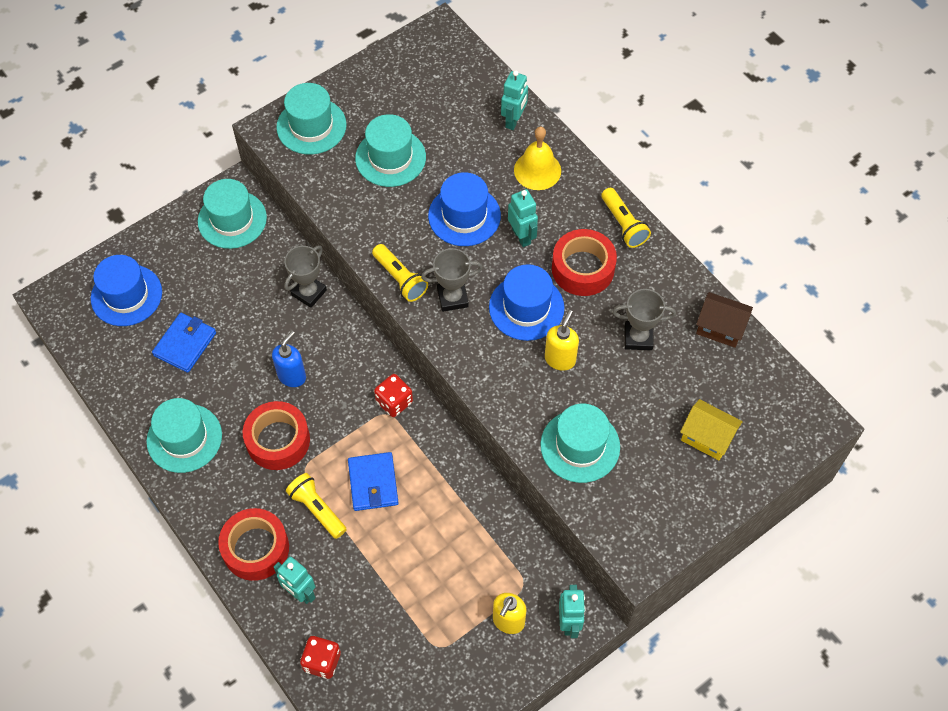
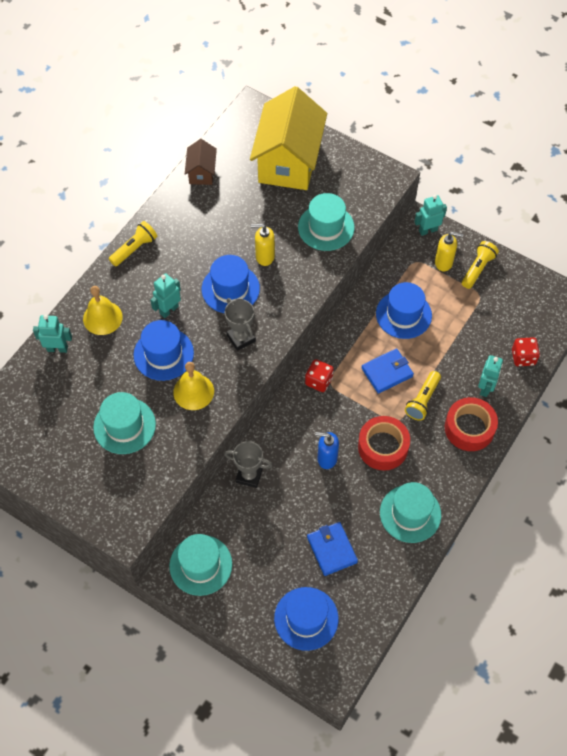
camera: 110 degrees left, 0 degrees up
blue wallet [152,313,216,373] -> blue wallet turned 60 degrees clockwise [307,522,358,576]
turquoise hat [276,83,347,155] -> none
yellow flashlight [372,244,428,302] -> yellow flashlight moved to [462,241,499,289]
red tape [552,229,617,296] -> none
grey trophy [612,289,676,350] -> none
yellow house [680,399,743,460] -> yellow house [250,86,327,190], size x2.17
none -> yellow bell [173,362,214,410]
none -> blue hat [376,282,432,339]

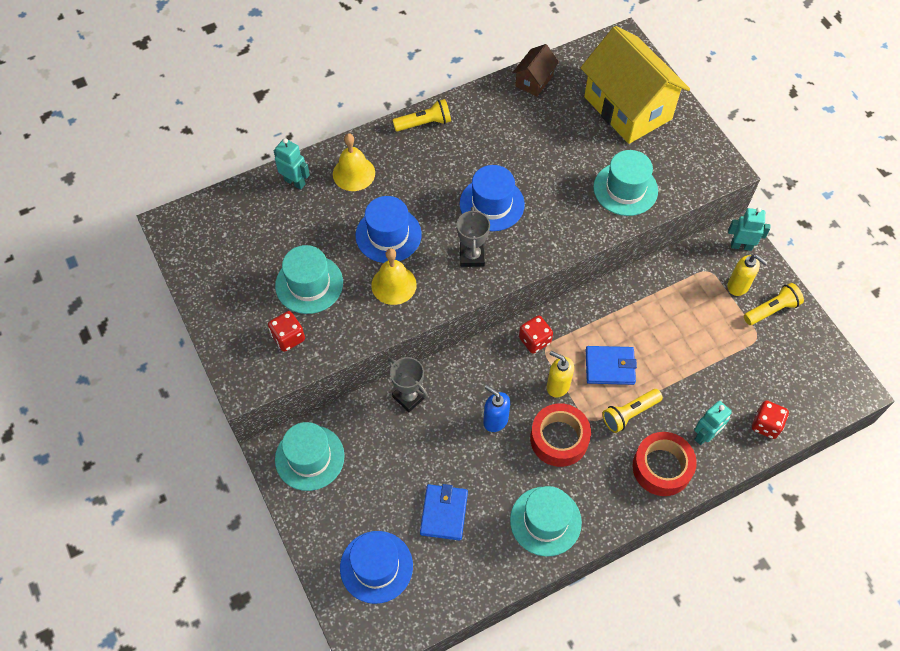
camera: 30 degrees right, 0 degrees up
turquoise robot [150,273,181,318] -> none
yellow house [250,86,327,190] -> yellow house turned 75 degrees counterclockwise [581,26,690,144]
yellow soap dispenser [251,224,275,266] -> yellow soap dispenser moved to [547,351,574,398]
blue hat [376,282,432,339] -> none
none -> red dice [268,311,305,352]

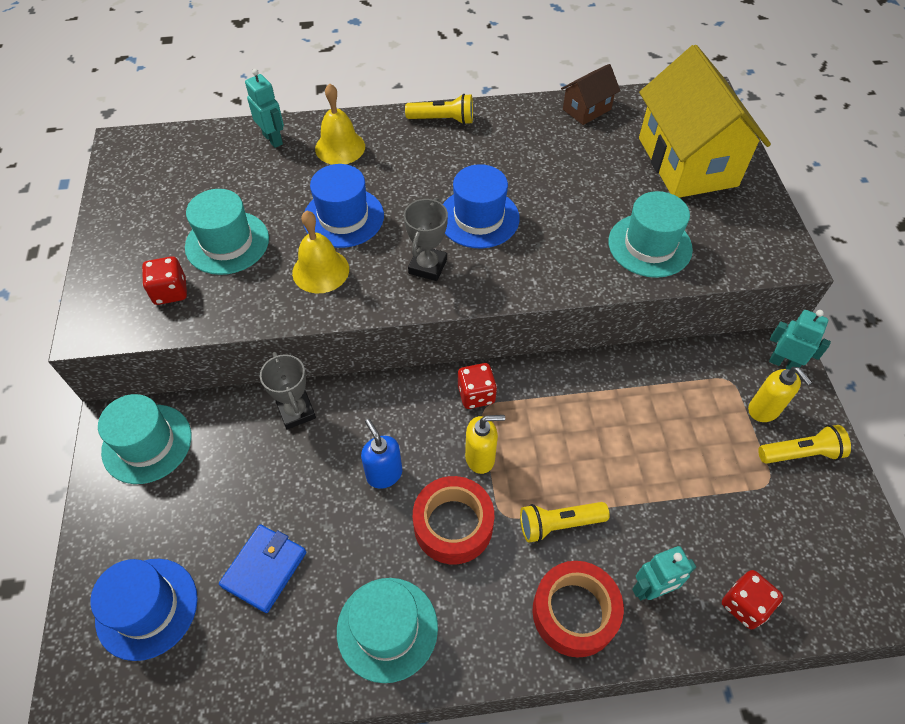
camera: 20 degrees right, 5 degrees down
yellow soap dispenser [547,351,574,398] -> yellow soap dispenser turned 120 degrees clockwise [465,415,505,474]
blue wallet [586,346,637,385] -> none

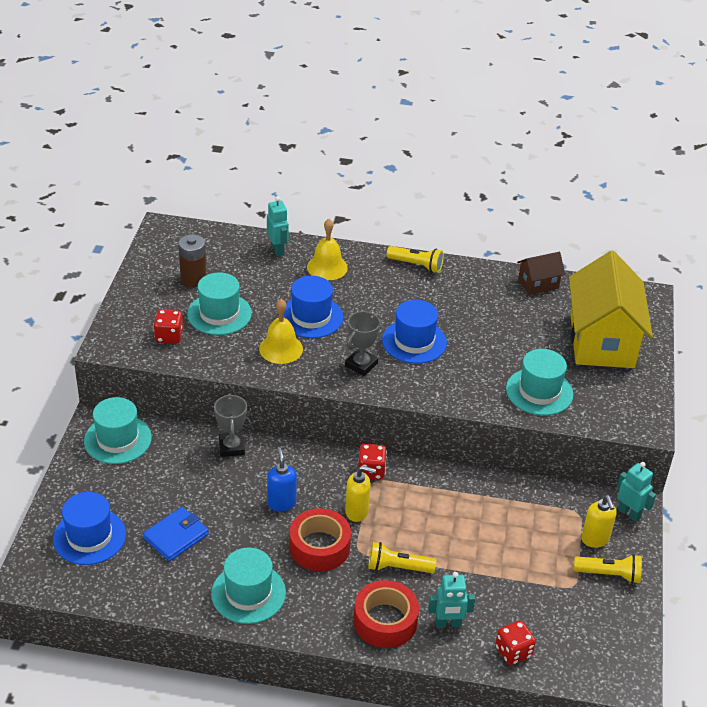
camera: 15 degrees right, 15 degrees down
none -> brown battery [178,234,207,287]

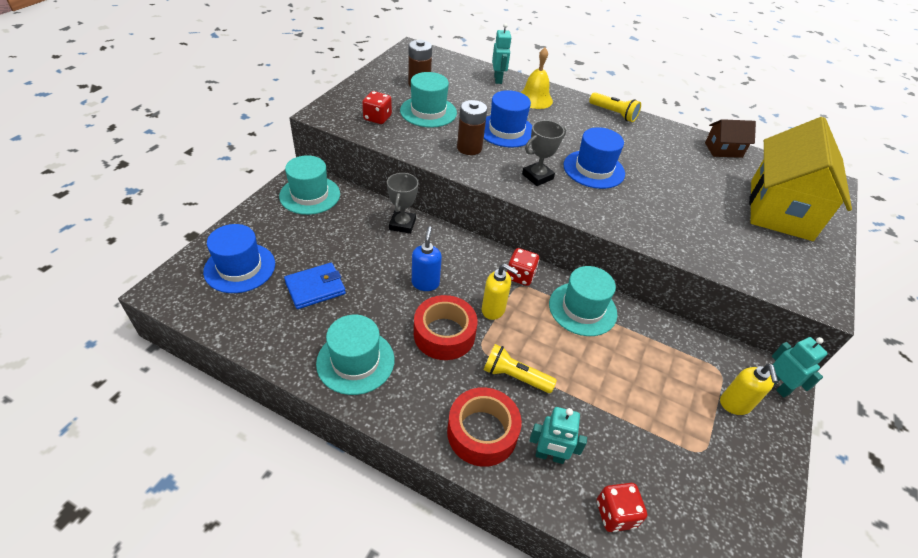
camera: 15 degrees right, 5 degrees up
yellow bell [259,299,303,364] -> brown battery [457,100,487,155]
turquoise hat [506,349,574,416] -> turquoise hat moved to [549,266,617,336]
yellow flashlight [574,554,642,584] -> none

